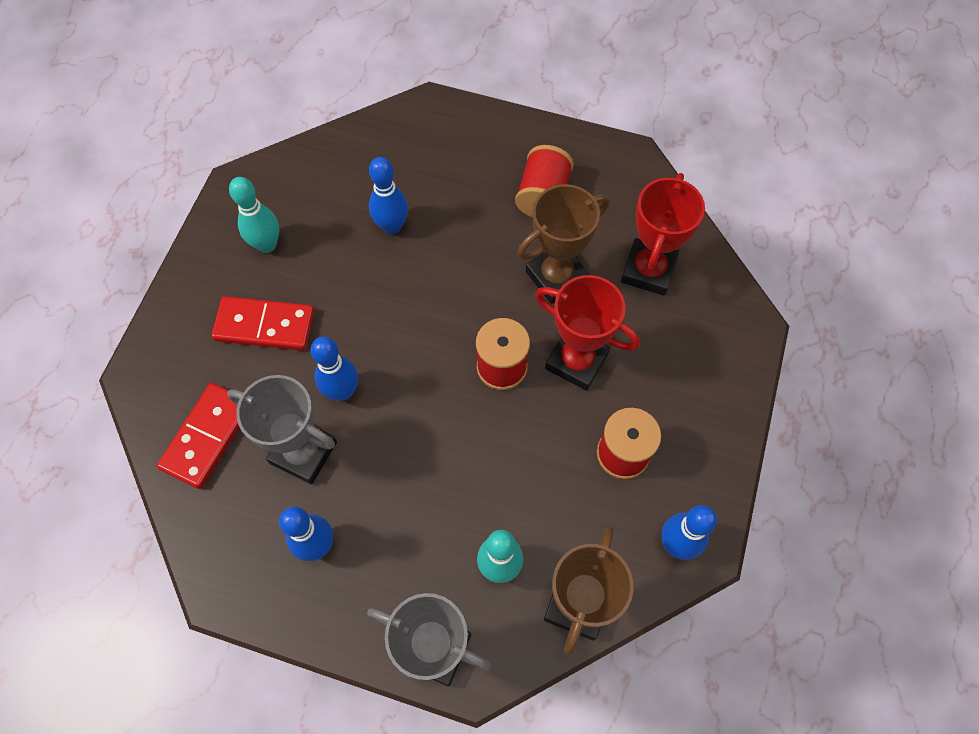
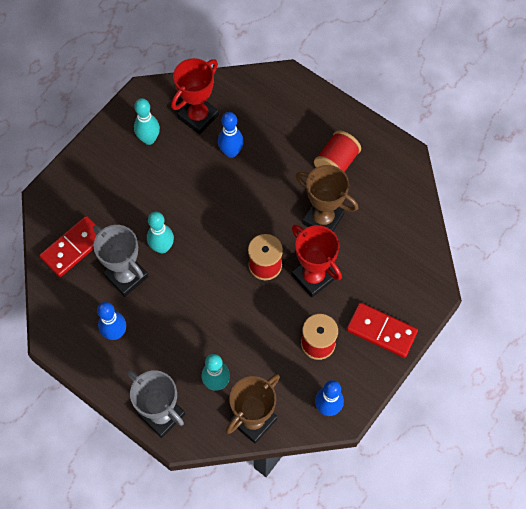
camera: 20 degrees right, 0 degrees up
red domino [211,296,315,351] -> red domino moved to [346,303,418,358]
blue bowling pin [311,337,358,401] -> turquoise bowling pin [147,212,174,253]
brown trophy [517,184,609,304] -> brown trophy turned 45 degrees clockwise [295,165,358,231]
red trophy [621,173,705,296] -> red trophy moved to [171,58,219,135]

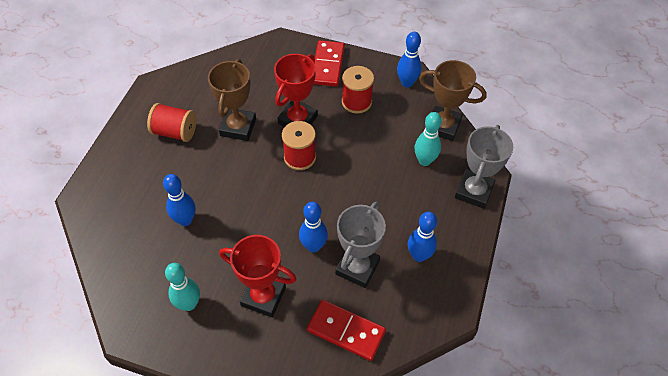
camera: 110 degrees left, 10 degrees down
turquoise bowling pin [147,212,174,253] -> blue bowling pin [299,202,328,253]
red trophy [171,58,219,135] -> red trophy moved to [219,235,296,317]

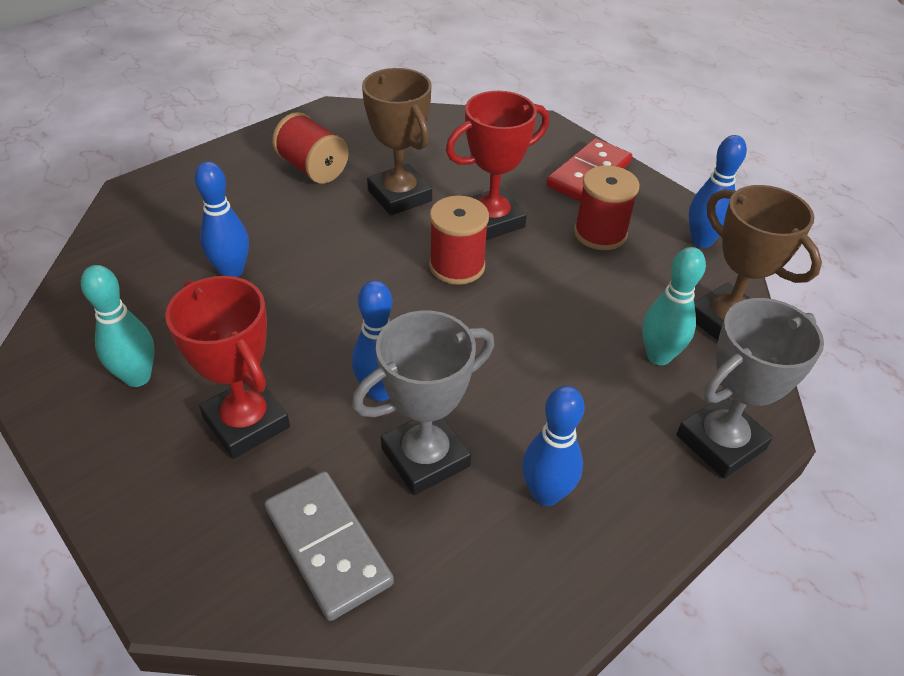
camera: 30 degrees right, 10 degrees down
brown trophy [208,59,256,141] -> brown trophy turned 75 degrees counterclockwise [362,68,432,215]
red domino [307,300,386,361] -> grey domino [265,471,394,621]

